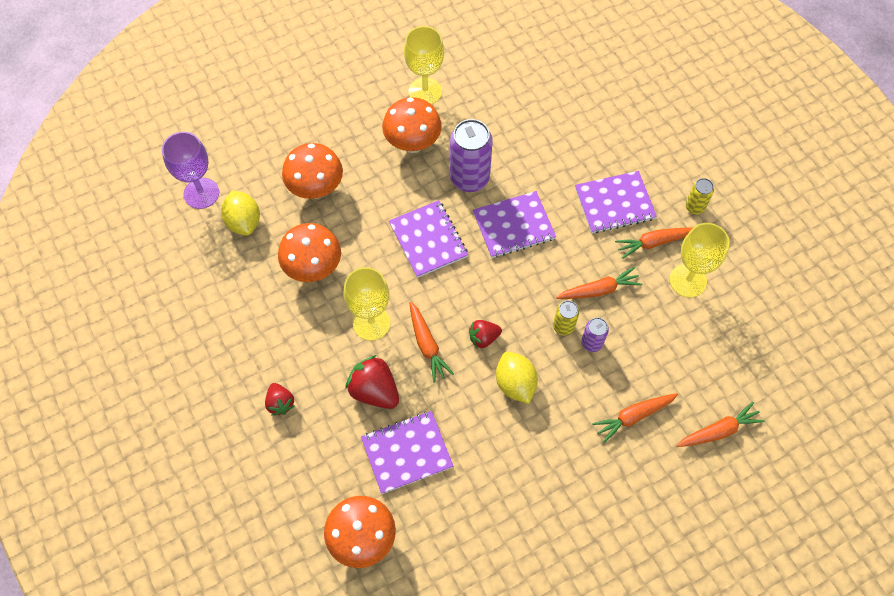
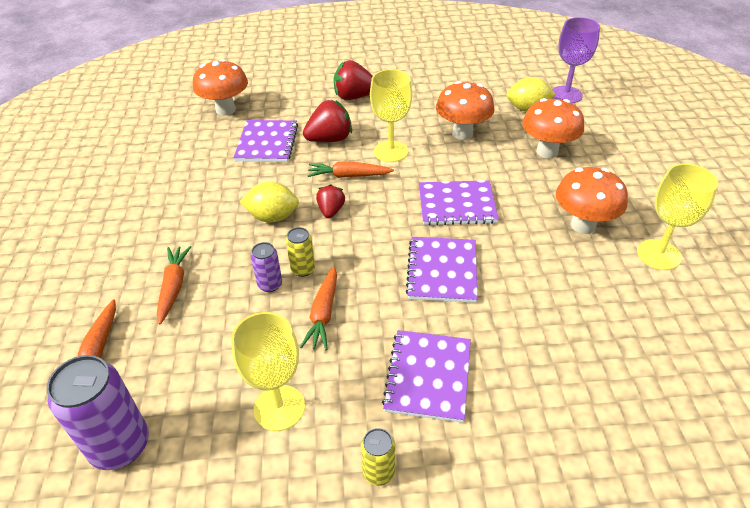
camera: 115 degrees right, 20 degrees down
red strawberry [265,383,295,416] -> red strawberry [334,60,373,100], size x1.65
purple can [450,119,493,192] -> purple can moved to [47,355,149,470]
orange carrot [615,227,692,259] -> none

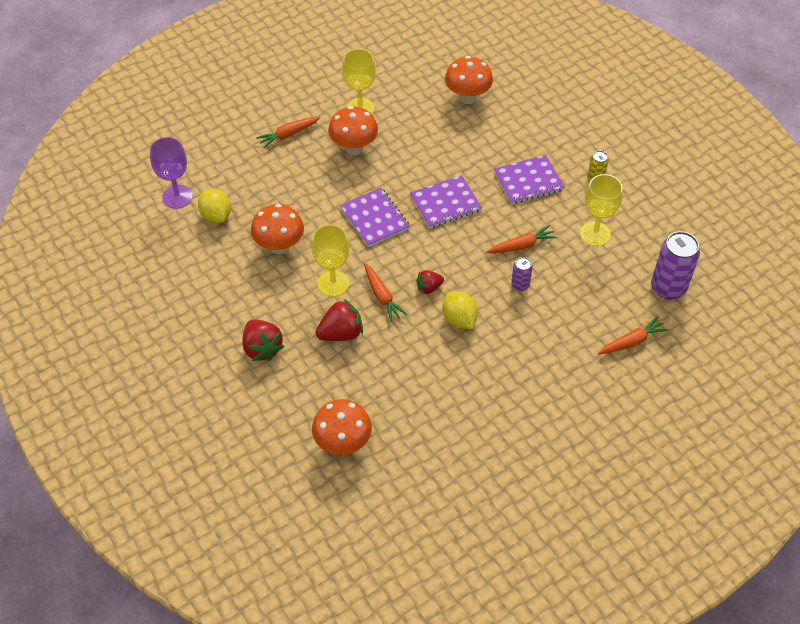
camera: 120 degrees left, 10 degrees up
orange carrot [157,246,191,324] -> orange carrot moved to [256,117,321,148]
purple notebook [233,120,298,162] -> none
yellow can [286,227,315,277] -> none
red strawberry [303,100,352,142] -> red strawberry turned 120 degrees clockwise [316,299,363,341]
orange mushroom [522,98,584,158] -> orange mushroom moved to [445,56,493,104]

